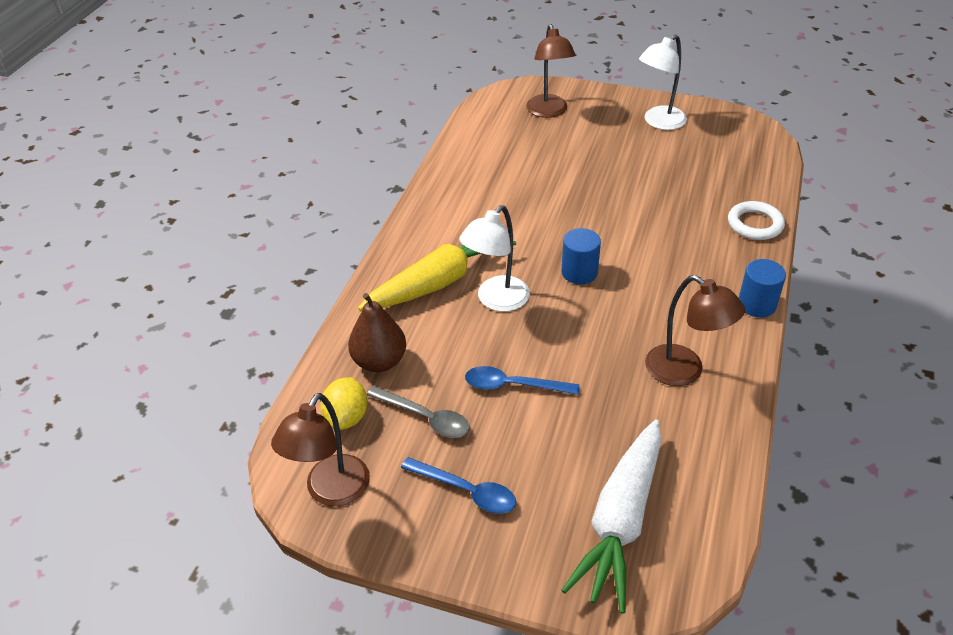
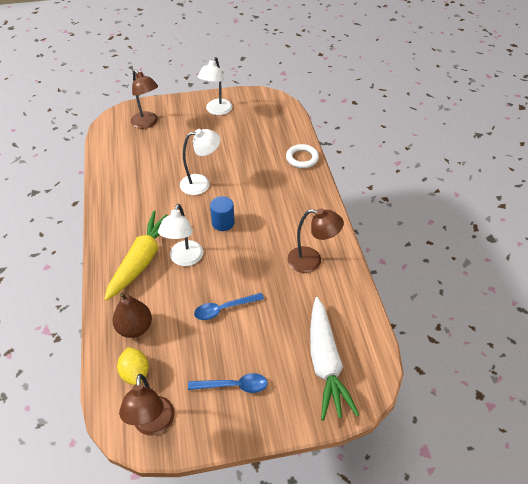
camera: 30 degrees left, 5 degrees up
grey spoon [367,386,470,438] -> none
blue cylinder [739,259,786,318] -> none
none -> white lamp [180,129,221,195]

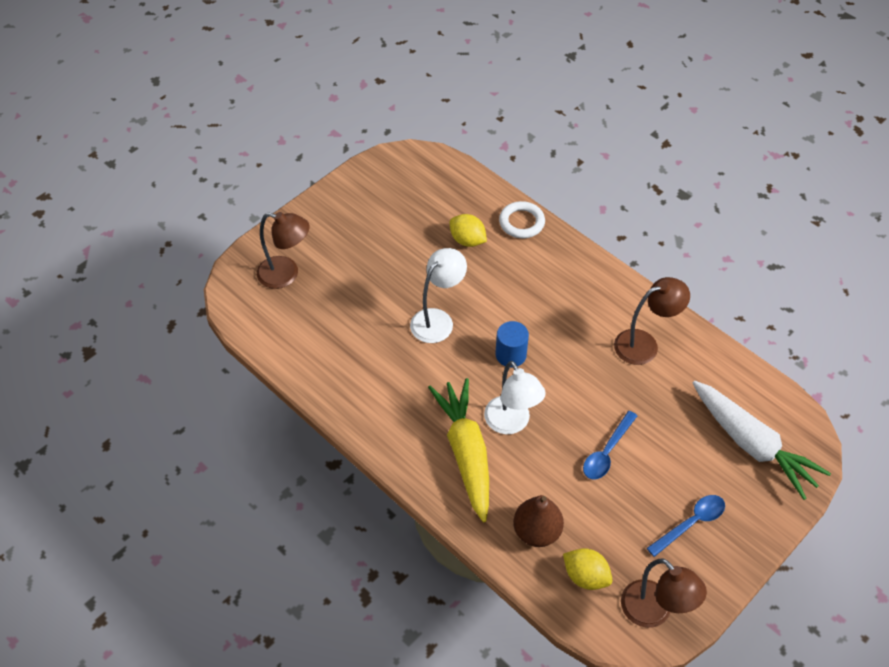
camera: 35 degrees left, 5 degrees up
white lamp [198,57,232,115] -> none
none -> yellow lemon [450,214,487,247]

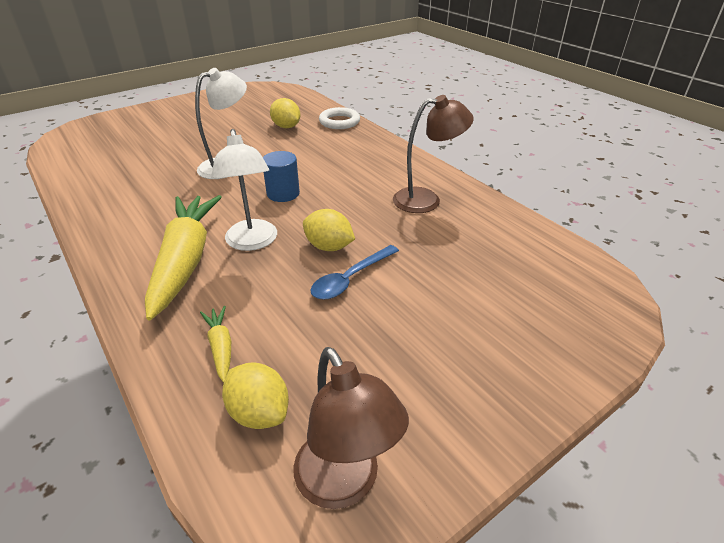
camera: 10 degrees right, 15 degrees down
brown lamp [257,212,310,289] -> none
brown pear [513,495,564,547] -> yellow carrot [200,306,231,383]
blue spoon [647,495,725,557] -> none
white carrot [693,381,831,500] -> none
none -> yellow lemon [303,209,355,251]

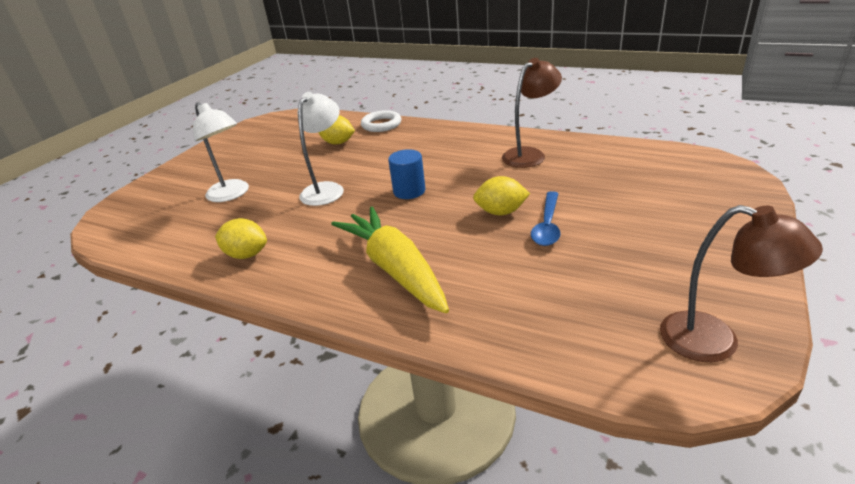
camera: 25 degrees left, 5 degrees down
yellow carrot [200,306,231,383] -> none
white lamp [211,129,277,251] -> white lamp moved to [193,102,249,202]
yellow lemon [222,363,289,429] -> yellow lemon moved to [215,218,267,259]

